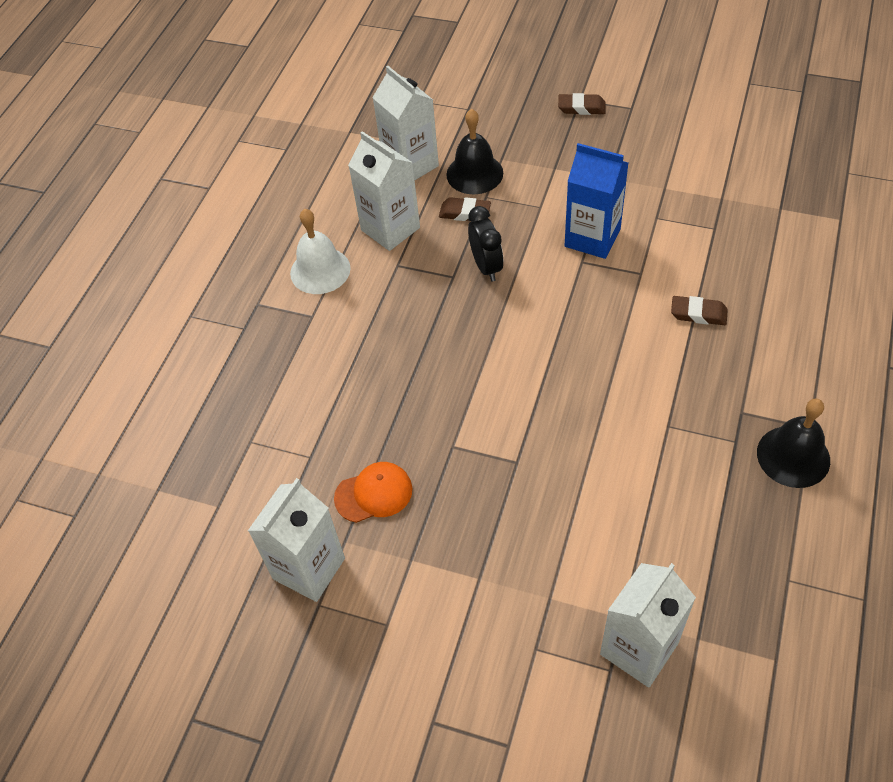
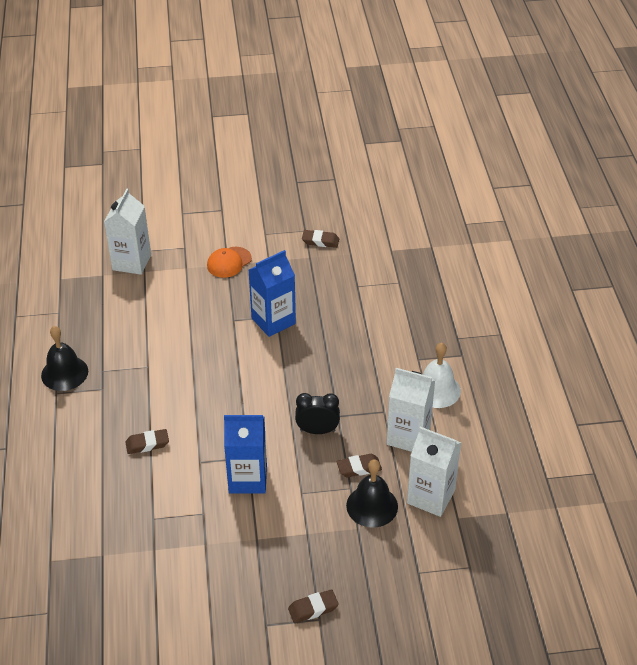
camera: 150 degrees right, 10 degrees down
white carton [248,478,345,602] -> brown eraser [302,230,339,248]
orange cap [334,462,412,523] -> orange cap moved to [207,247,252,278]
black clock [468,206,503,281] -> black clock turned 135 degrees clockwise [295,393,340,434]
none -> blue carton [249,250,296,337]

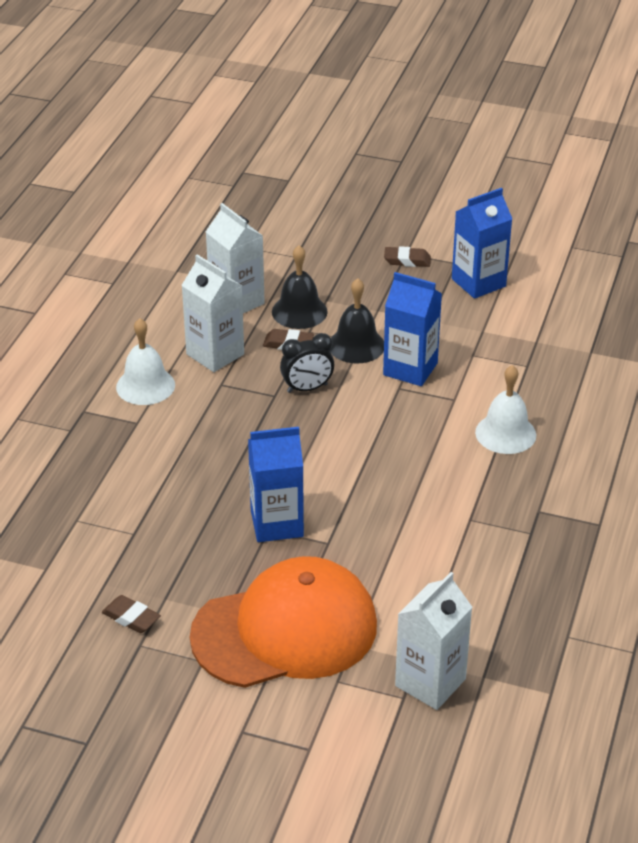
camera: 155 degrees left, 5 degrees down
black bell [41,326,88,391] -> black bell moved to [329,278,384,363]
brown eraser [125,429,169,454] -> white bell [475,365,536,454]
orange cap [207,247,252,278] -> orange cap [190,556,377,688], size x2.45
black clock [295,393,340,434] -> black clock turned 45 degrees counterclockwise [280,333,334,393]
none -> blue carton [452,188,512,299]

